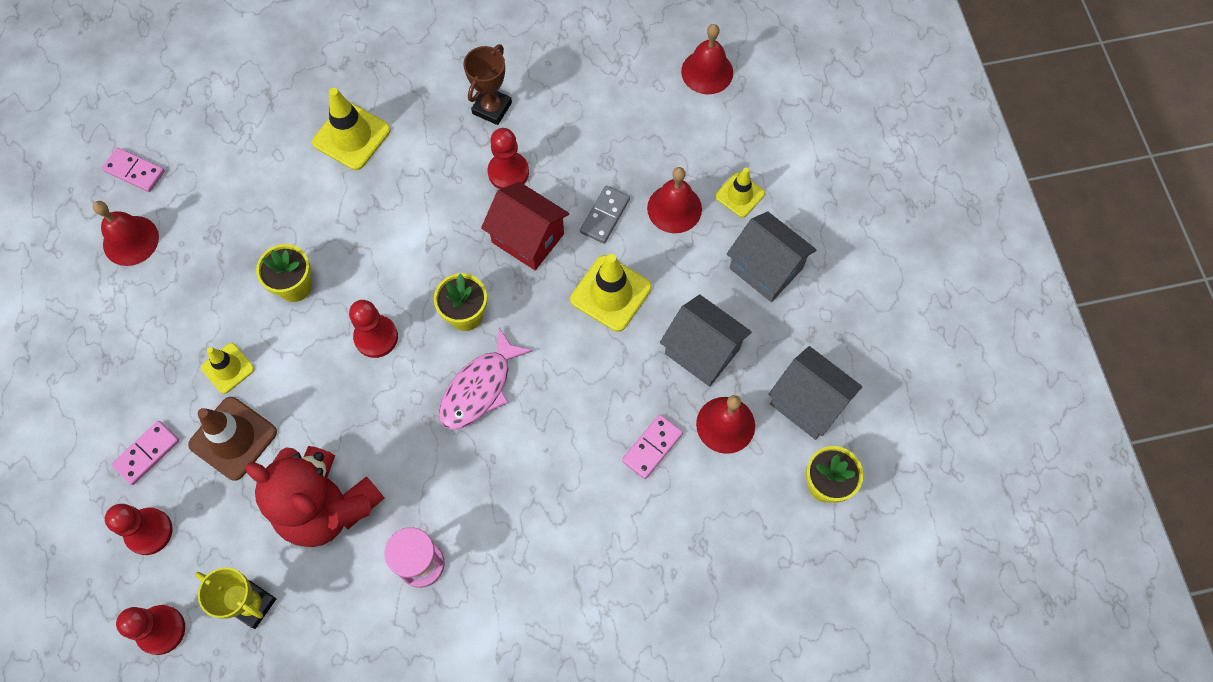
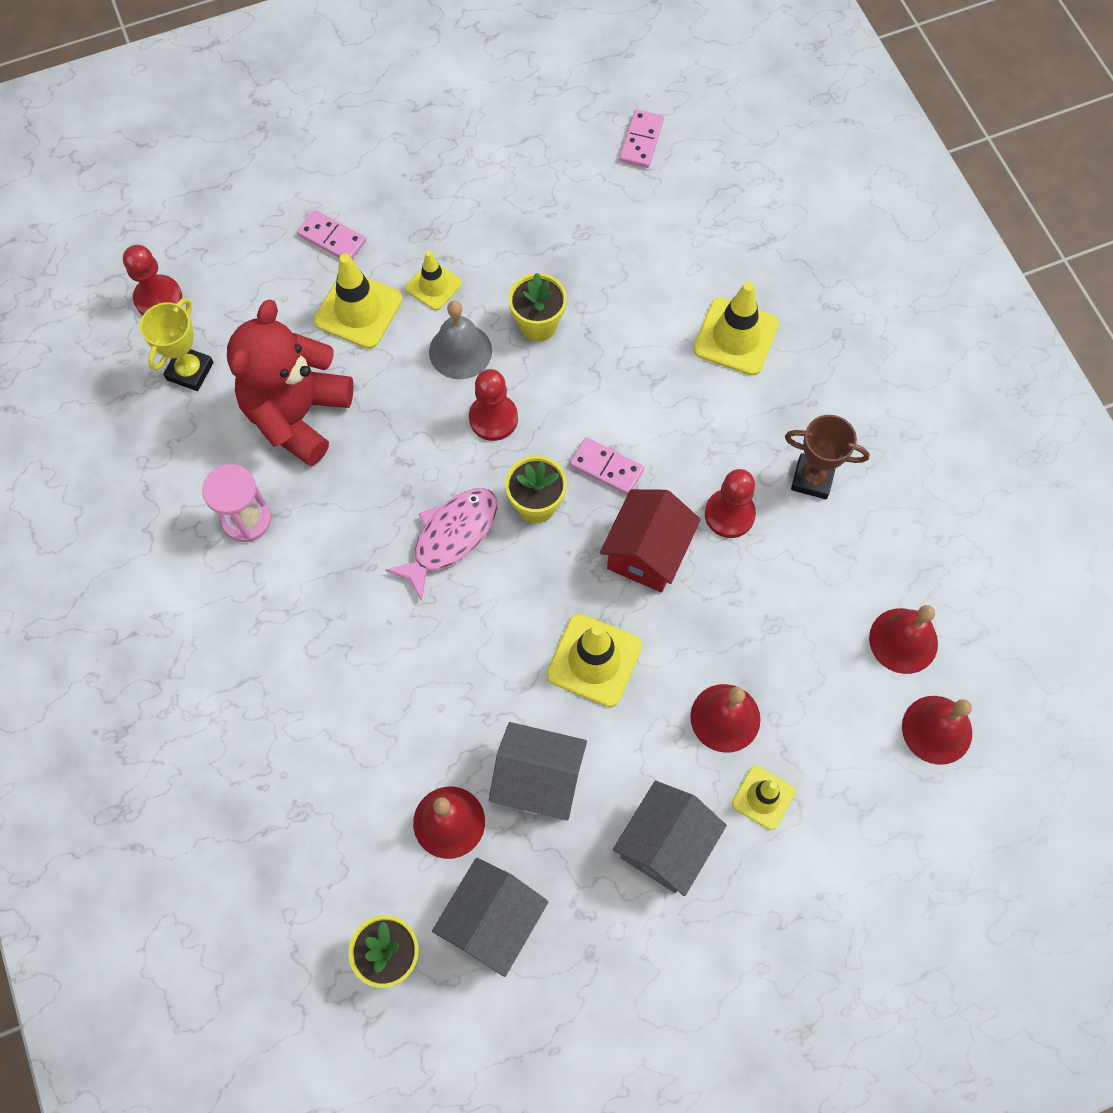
camera: 80 degrees right, 0 degrees up
red bell [93,201,159,266] -> red bell moved to [869,605,938,674]
red pawn [105,504,173,555] -> none
brown traffic cone [188,397,277,481] -> yellow traffic cone [314,254,403,349]
pink fish [439,328,533,430] -> pink fish turned 105 degrees clockwise [385,488,498,601]
grey domino [580,186,630,244] -> none
pink domino [622,414,683,479] -> pink domino moved to [570,437,644,495]
grey house [660,294,752,387] -> grey house turned 75 degrees clockwise [489,722,587,820]
none -> grey bell [429,301,492,379]

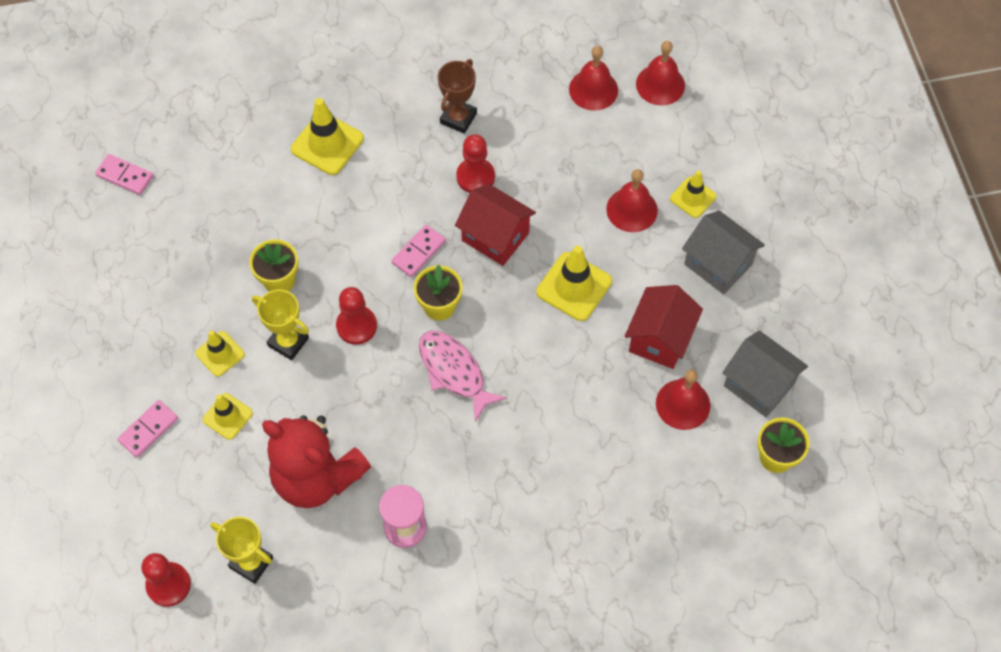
camera: 80 degrees left, 5 degrees down
yellow traffic cone [314,254,403,349] -> yellow traffic cone [202,393,253,440], size x0.62
grey bell [429,301,492,379] -> yellow trophy [252,290,309,360]
grey house [489,722,587,820] -> red house [625,285,703,369]

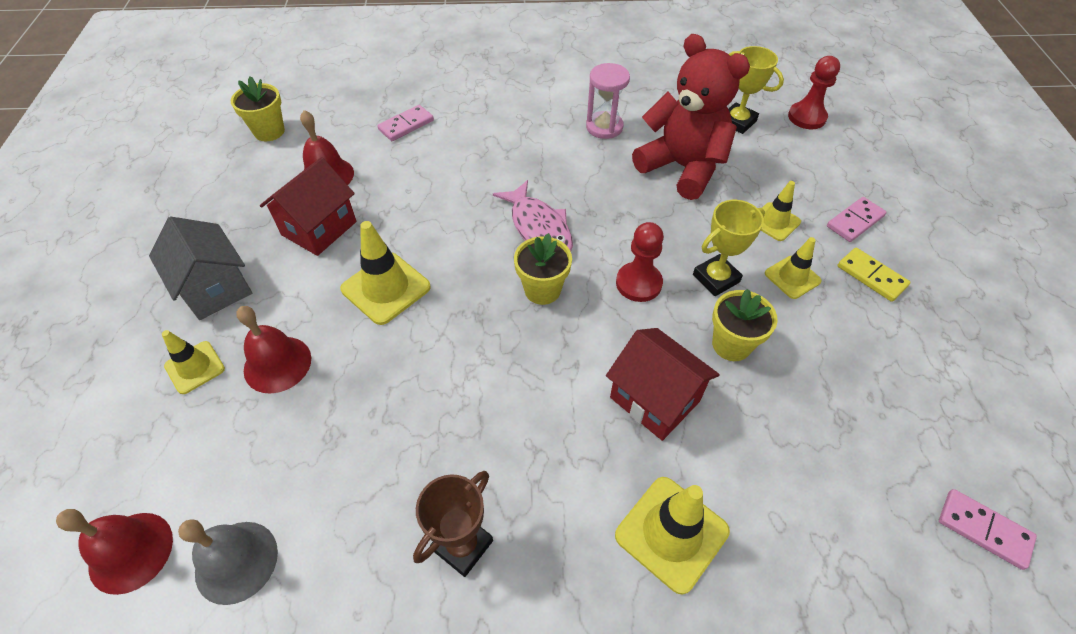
camera: 170 degrees left, 10 degrees down
yellow trophy [252,290,309,360] -> yellow trophy turned 75 degrees counterclockwise [693,200,765,296]
pink domino [391,225,446,277] -> pink domino moved to [377,105,434,141]
red house [455,184,536,266] -> red house moved to [606,328,720,441]
red pawn [456,134,495,193] -> none
red bell [569,46,618,111] -> grey bell [178,519,278,605]
grey house [722,330,808,418] -> none
none -> yellow domino [837,248,911,302]

